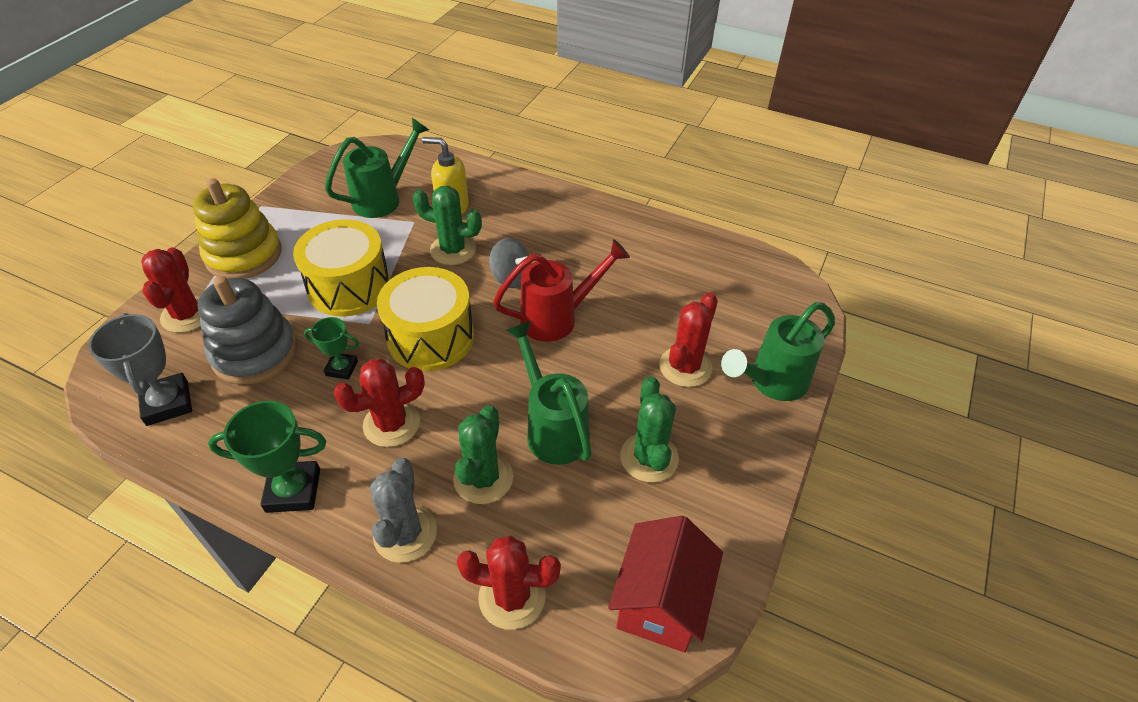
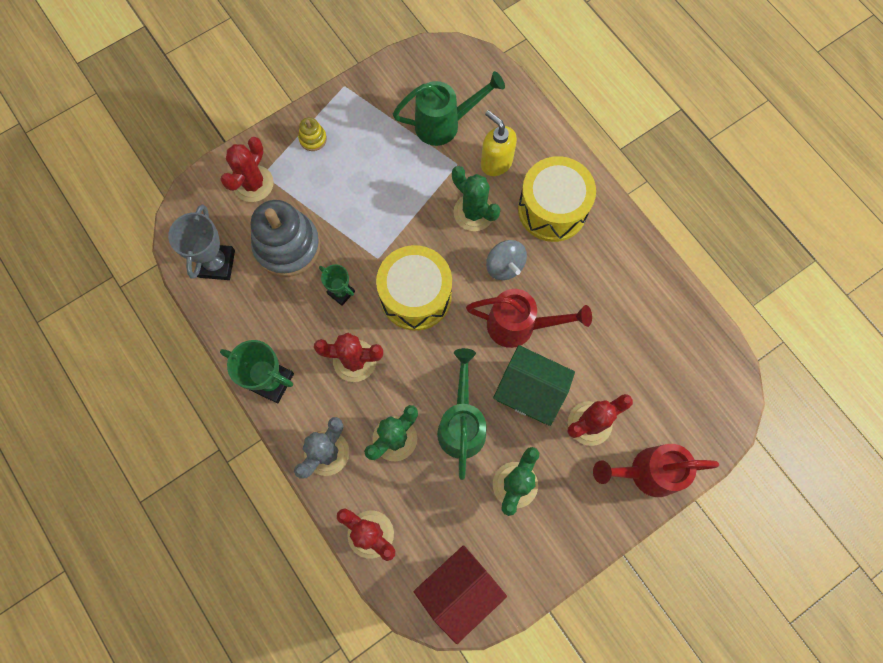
camera: 30 degrees right, 25 degrees up
yellow stacking toy [193,178,282,279] -> yellow stacking toy [298,117,327,151], size x0.43
yellow drum [293,219,390,317] -> yellow drum moved to [518,156,596,242]
green watering can [721,302,835,401] -> red watering can [593,444,719,497]
none -> green house [493,345,575,426]

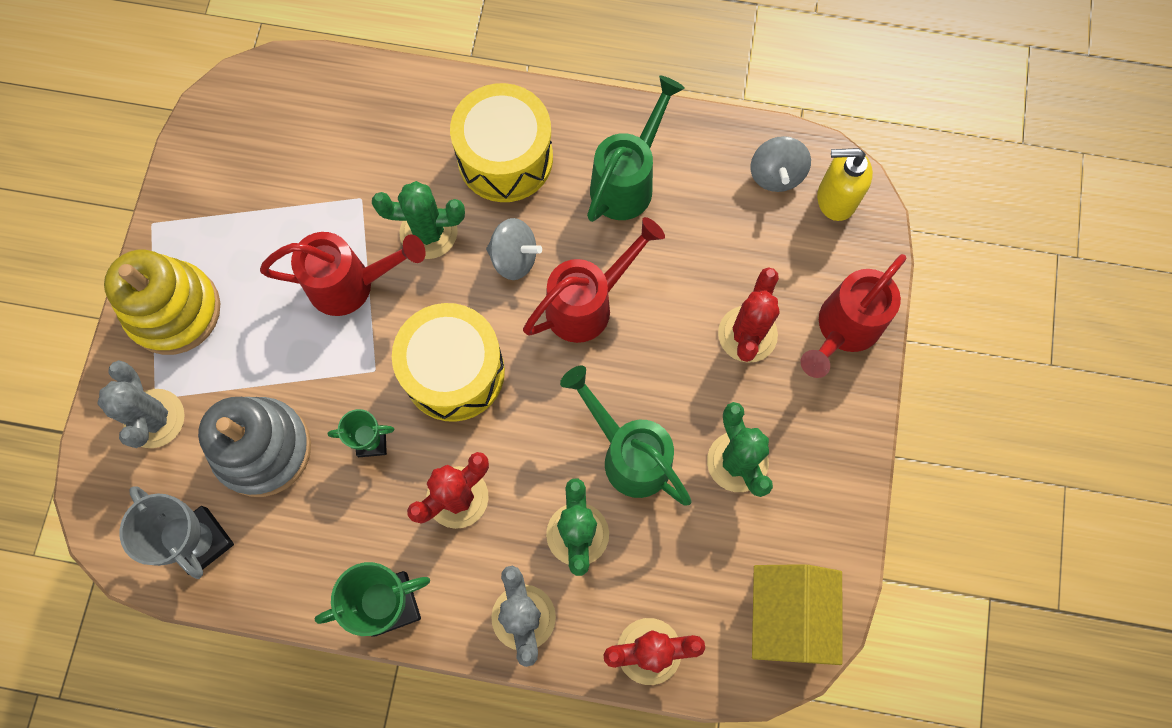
camera: 45 degrees left, 0 degrees up
red cactus [220,137,274,202] -> grey cactus [97,360,185,448]
yellow stacking toy [298,117,327,151] -> yellow stacking toy [104,250,220,355], size x2.30
green watering can [393,71,505,146] -> green watering can moved to [587,76,685,222]
red house [414,545,507,644] -> yellow house [752,564,842,665]
yellow soap dispenser [481,110,517,176] -> yellow soap dispenser moved to [817,148,873,221]
green house [493,345,575,426] -> none
none -> red watering can [260,232,426,316]
none -> grey spinning top [751,136,811,192]

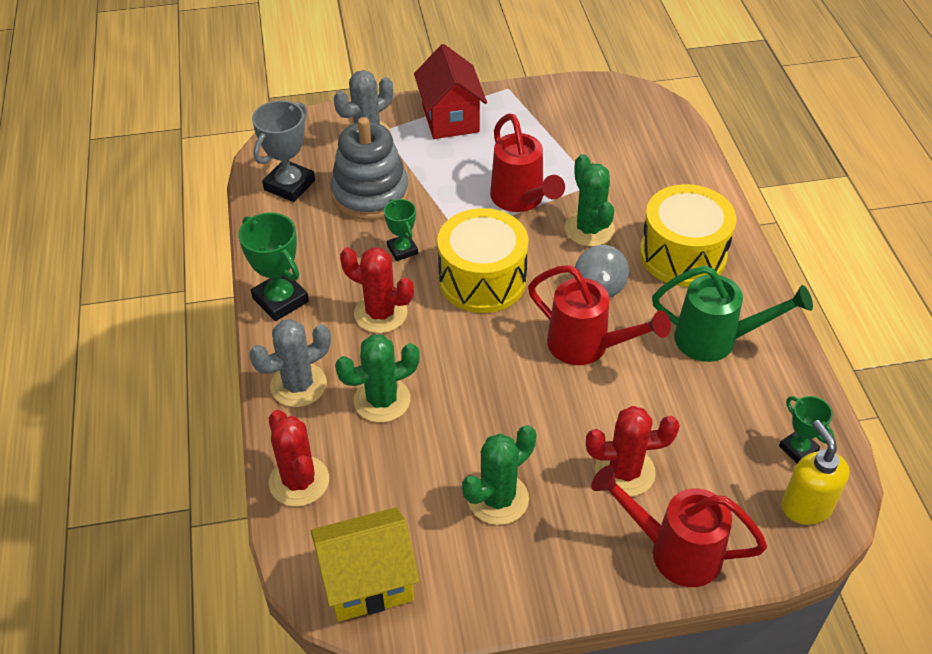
camera: 70 degrees right, 25 degrees down
yellow stacking toy [104,250,220,355] -> red house [414,44,487,139]
green watering can [560,366,691,506] -> none
grey spinning top [751,136,811,192] -> green trophy [779,396,834,463]

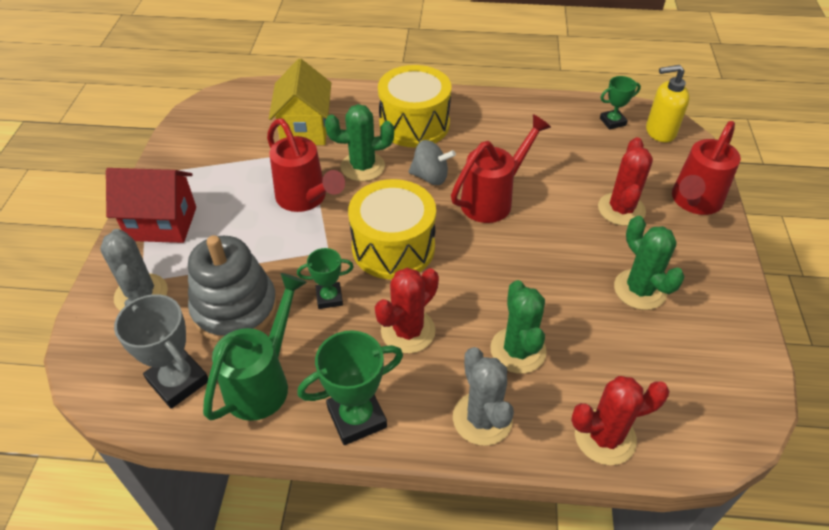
camera: 75 degrees left, 0 degrees up
yellow house [311,507,419,622] -> yellow house moved to [269,59,331,145]
red watering can [490,114,565,212] -> red watering can turned 60 degrees clockwise [267,118,345,212]
green watering can [652,265,813,362] -> green watering can moved to [203,273,307,421]

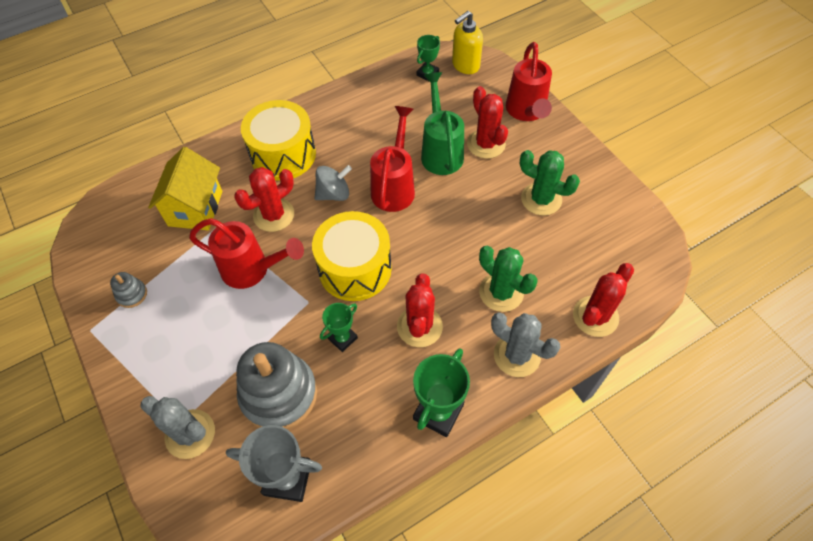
camera: 35 degrees left, 10 degrees up
red house [106,168,196,243] -> none
green watering can [203,273,307,421] -> green watering can moved to [421,72,464,175]
yellow house [269,59,331,145] -> yellow house turned 45 degrees clockwise [148,147,222,230]
green cactus [325,104,394,181] -> red cactus [234,167,294,232]
none -> grey stacking toy [110,272,147,308]

